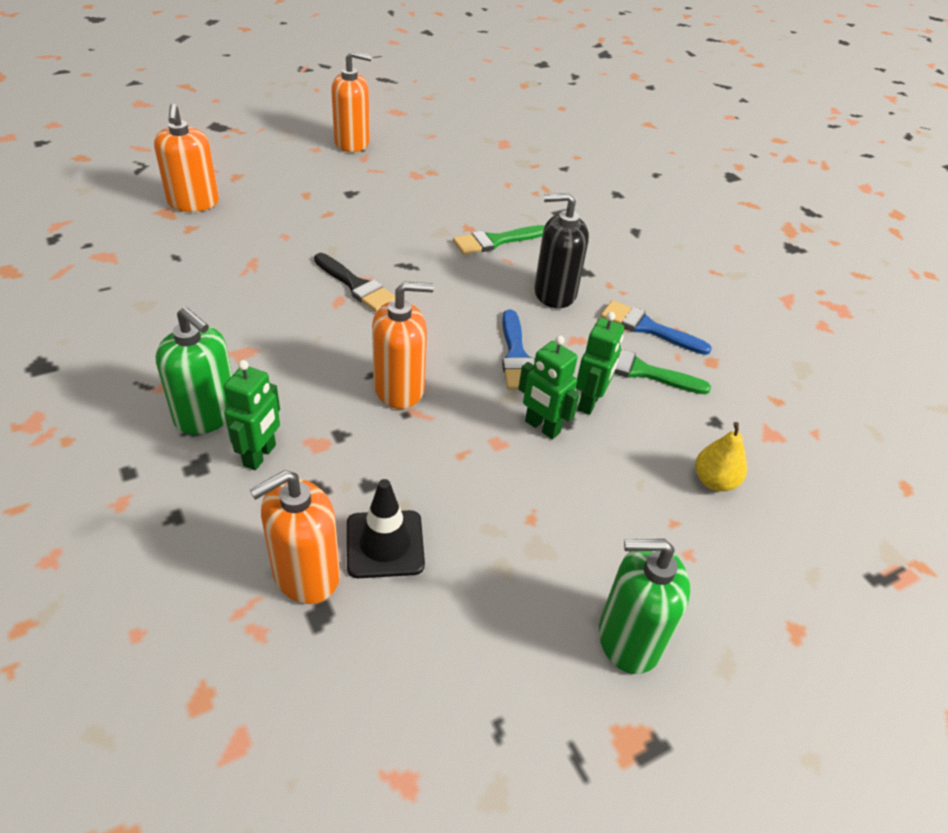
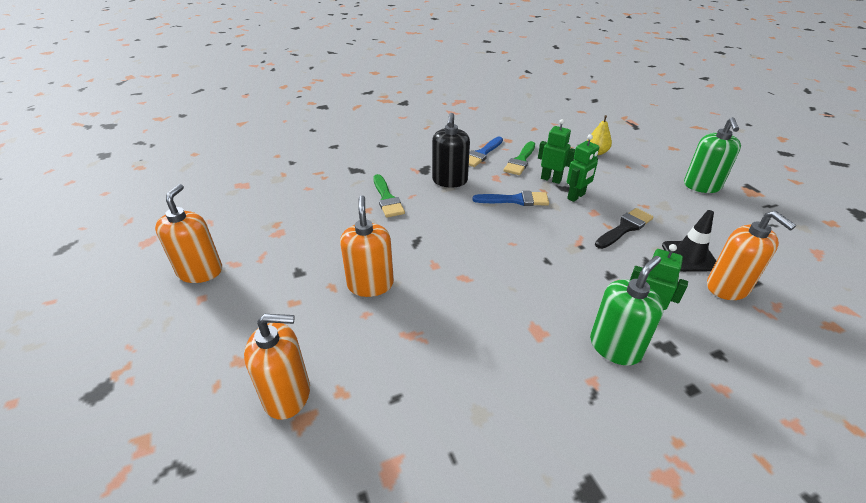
camera: 80 degrees left, 5 degrees down
black brush [314,253,395,312] -> black brush moved to [595,208,654,249]
orange soap dispenser [372,281,434,409] -> orange soap dispenser moved to [340,195,394,297]

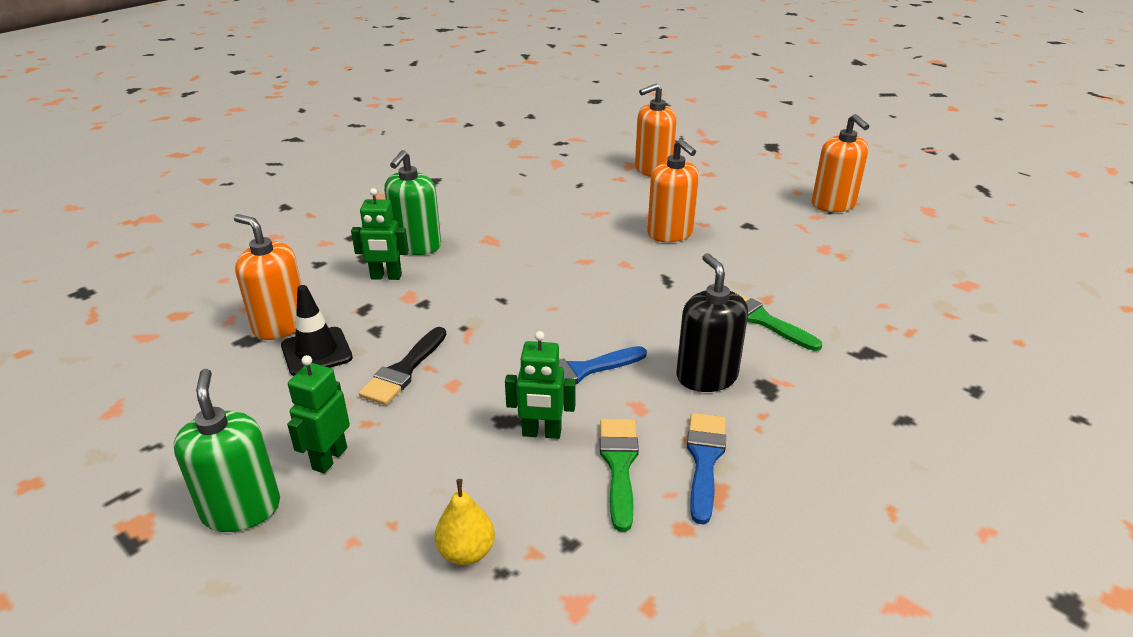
camera: 155 degrees right, 5 degrees down
green robot [567,134,599,202] -> green robot moved to [287,355,350,474]

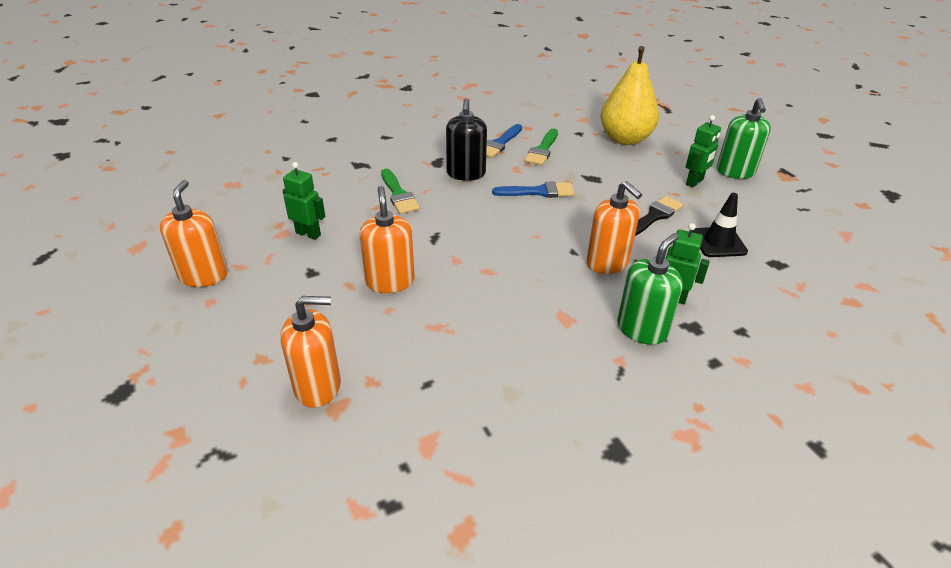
camera: 160 degrees left, 5 degrees up
orange soap dispenser [234,214,302,340] -> orange soap dispenser moved to [586,181,642,274]
yellow pear [434,479,495,565] -> yellow pear [600,46,659,145], size x2.14
green robot [505,331,576,439] -> green robot moved to [282,162,325,240]

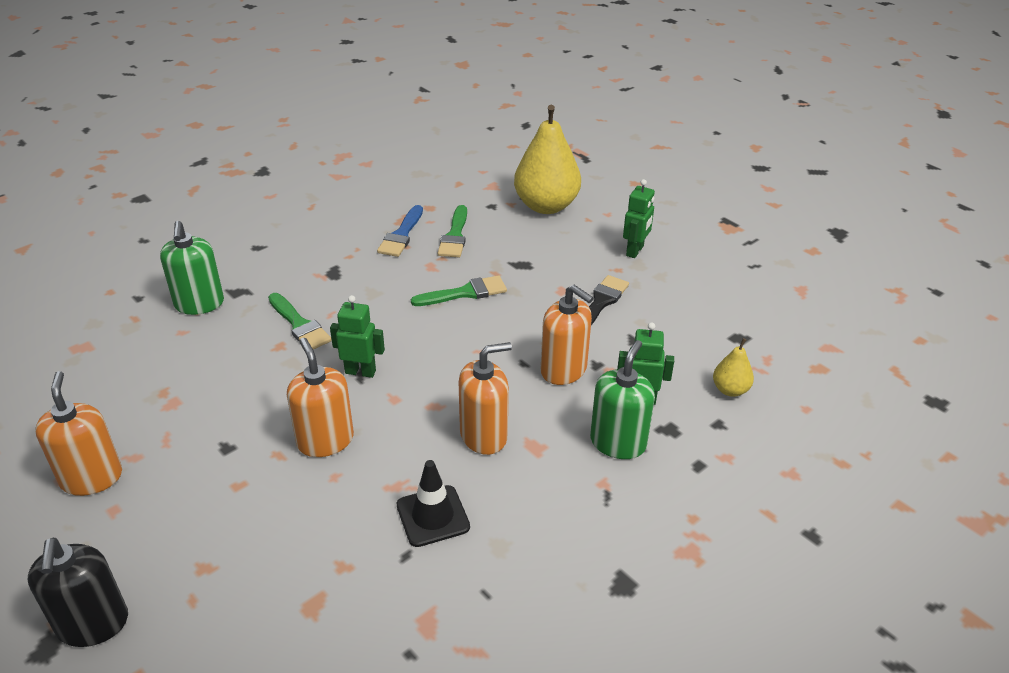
camera: 15 degrees left, 0 degrees up
orange soap dispenser [281,296,341,408] -> orange soap dispenser moved to [459,342,512,455]
green robot [282,162,325,240] -> green robot moved to [330,295,385,378]
black soap dispenser [446,98,487,181] -> black soap dispenser moved to [28,538,128,647]
blue brush [492,182,575,198] -> green brush [411,275,507,306]
black traffic cone [692,193,748,257] -> black traffic cone moved to [397,460,470,547]
green soap dispenser [717,98,771,179] -> green soap dispenser moved to [160,221,224,315]
none -> yellow pear [713,338,754,397]

